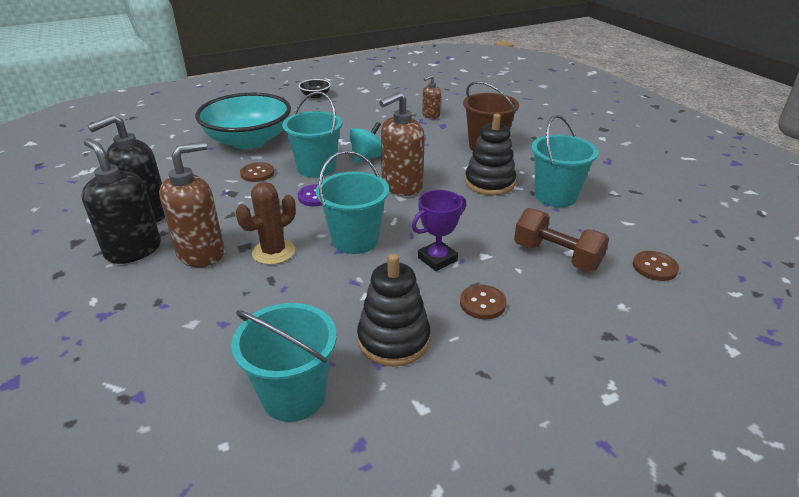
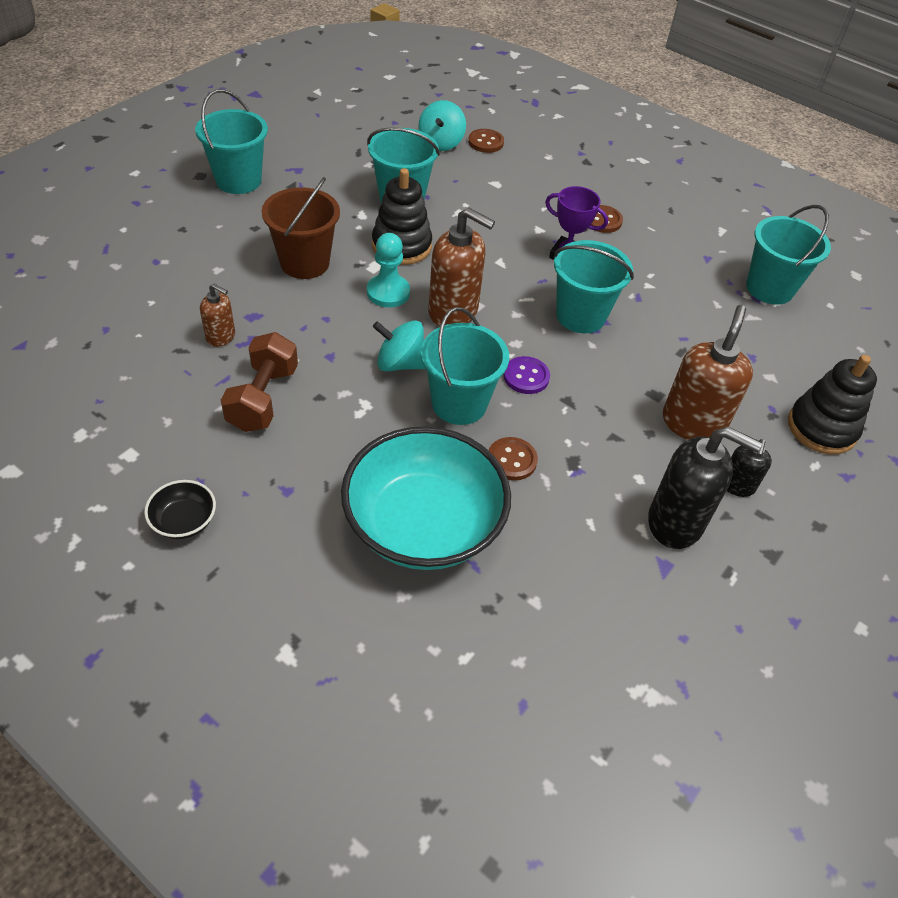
camera: 120 degrees left, 15 degrees up
black soap dispenser [81,138,161,264] -> black soap dispenser [727,439,772,497], size x0.53
brown soap dispenser [159,142,224,267] -> brown soap dispenser turned 90 degrees clockwise [663,305,753,440]
brown cactus [236,182,296,265] -> none
black stacking toy [357,254,430,367] -> black stacking toy moved to [788,355,877,454]
brown dumbbell [514,208,609,271] -> brown dumbbell moved to [221,332,298,432]
none -> turquoise bucket [195,89,268,194]
none -> turquoise pawn [367,233,410,307]
none -> turquoise spinning top [418,100,466,151]

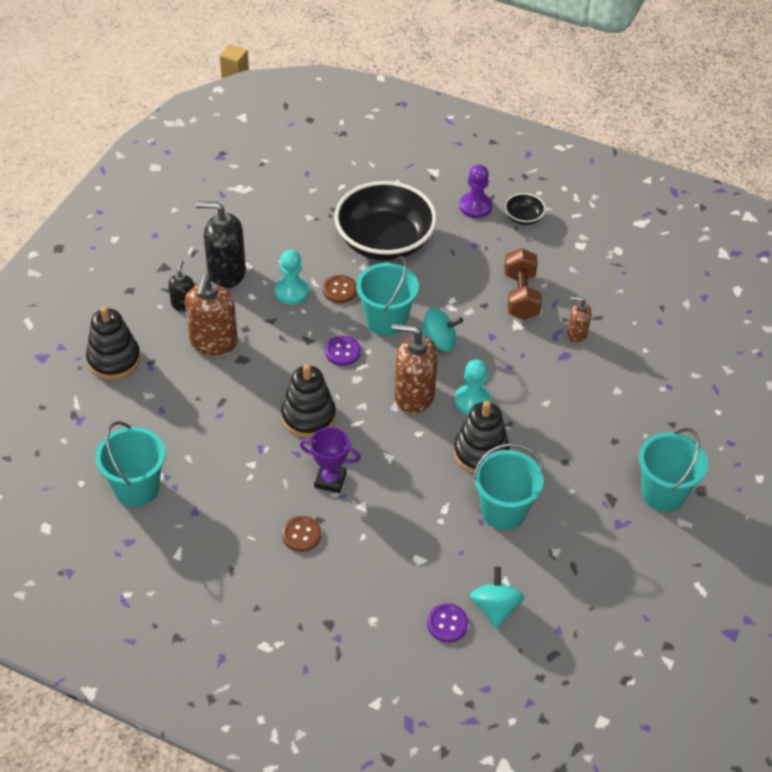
camera: 170 degrees right, 0 degrees up
brown bucket [261,177,340,279] -> none
turquoise bowl [341,426,511,570] -> black bowl [334,181,437,261]
brown button [468,129,504,153] -> purple button [427,603,468,642]
turquoise bucket [554,240,634,333] -> black stacking toy [281,364,336,438]
none -> turquoise pawn [275,249,309,305]
none -> purple pawn [460,165,492,218]

